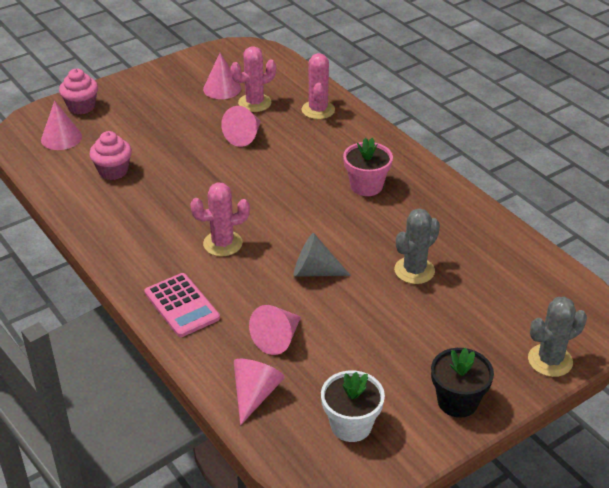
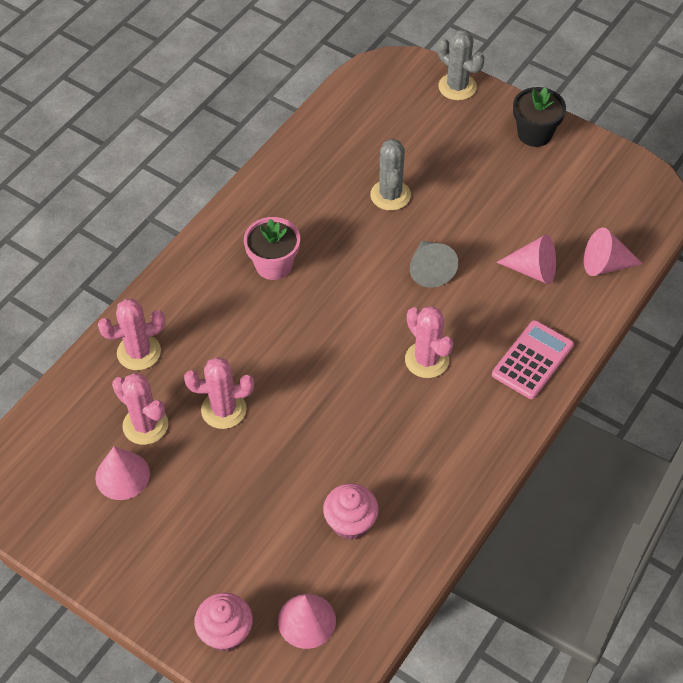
camera: 110 degrees left, 15 degrees up
pink cone [221,106,261,147] -> pink cactus [184,357,254,429]
white flower pot [321,370,385,442] -> none
grey cactus [394,208,440,284] -> grey cactus turned 60 degrees clockwise [370,139,411,211]

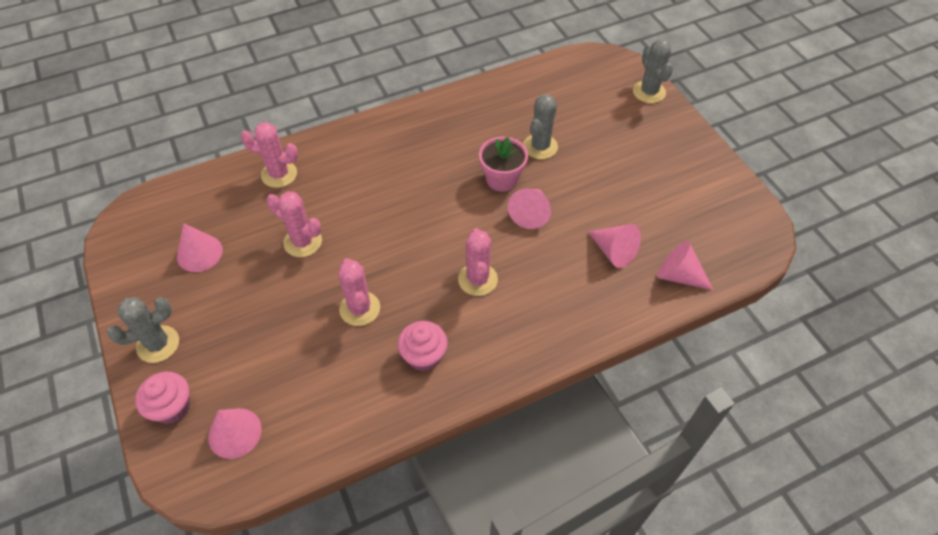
camera: 30 degrees right, 0 degrees up
pink cactus [112,373,168,445] -> pink cactus moved to [338,258,380,326]
pink flower pot [244,217,300,280] -> pink flower pot moved to [479,137,528,192]
pink cupcake [323,484,379,540] -> pink cupcake moved to [398,321,448,371]
grey cone [410,241,458,288] -> pink cone [508,189,551,229]
pink calculator [492,320,574,399] -> none
black flower pot [513,87,566,147] -> none
none -> grey cactus [107,297,179,363]

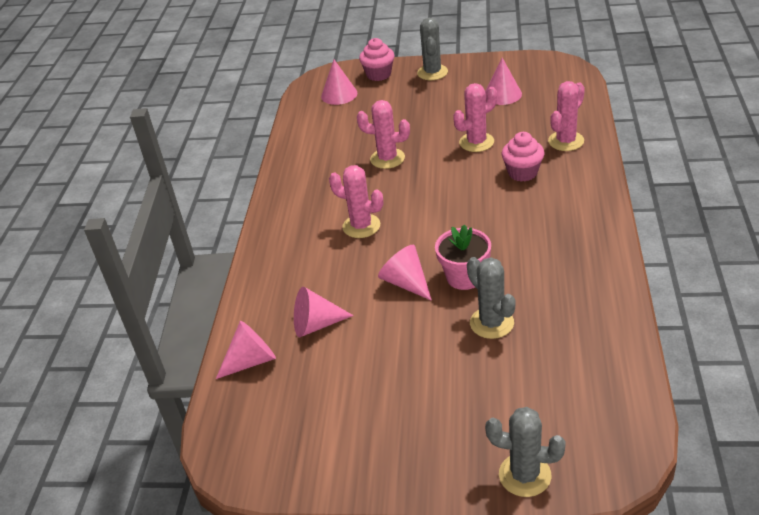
camera: 125 degrees right, 15 degrees down
pink cupcake [398,321,448,371] -> pink cupcake moved to [501,132,544,182]

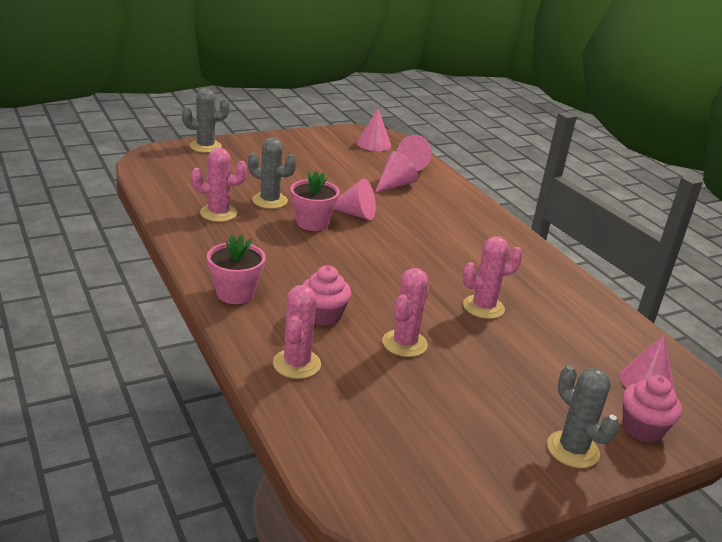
camera: 140 degrees right, 10 degrees down
pink cactus [329,165,383,238] -> pink cactus moved to [191,148,247,222]
pink cone [485,58,522,105] -> pink cone moved to [357,108,391,151]
none -> pink flower pot [207,234,266,304]

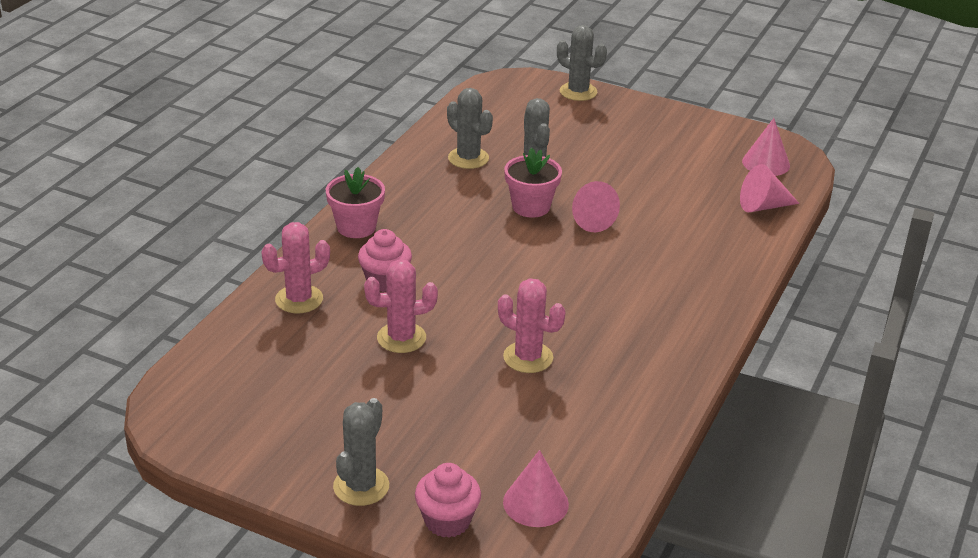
camera: 55 degrees right, 5 degrees up
pink cactus [191,148,247,222] -> grey cactus [447,88,493,169]
pink cone [375,151,418,192] -> none

